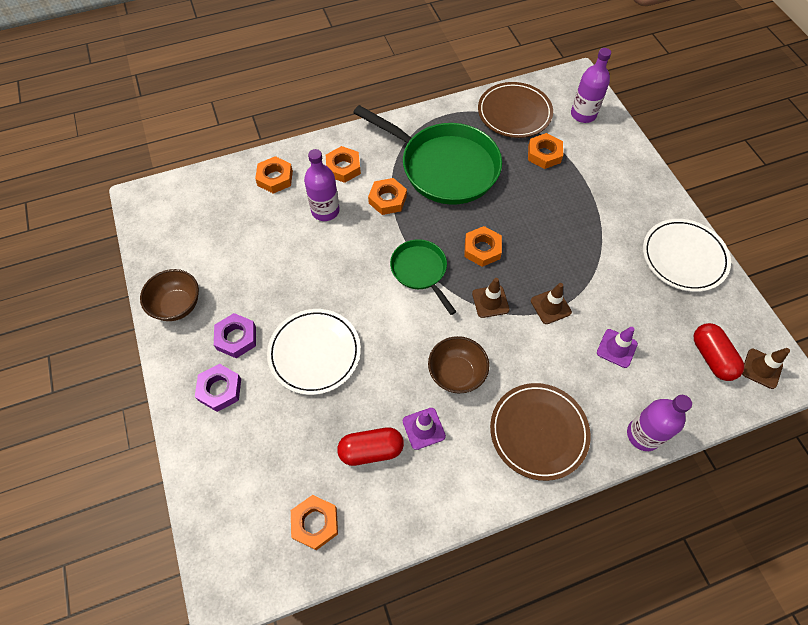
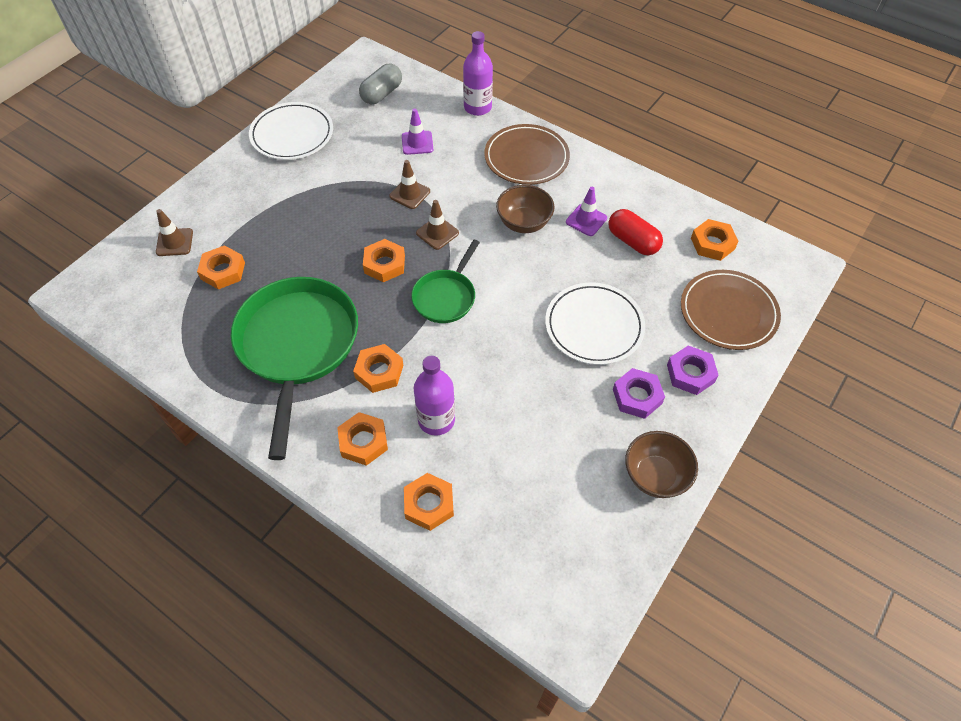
camera: 125 degrees left, 5 degrees down
brown plate [478,82,553,138] -> brown plate moved to [681,270,781,350]
purple bottle [571,48,611,123] -> none
red capsule [694,323,744,381] -> grey capsule [359,64,402,104]
brown traffic cone [742,348,790,389] -> brown traffic cone moved to [156,209,193,256]

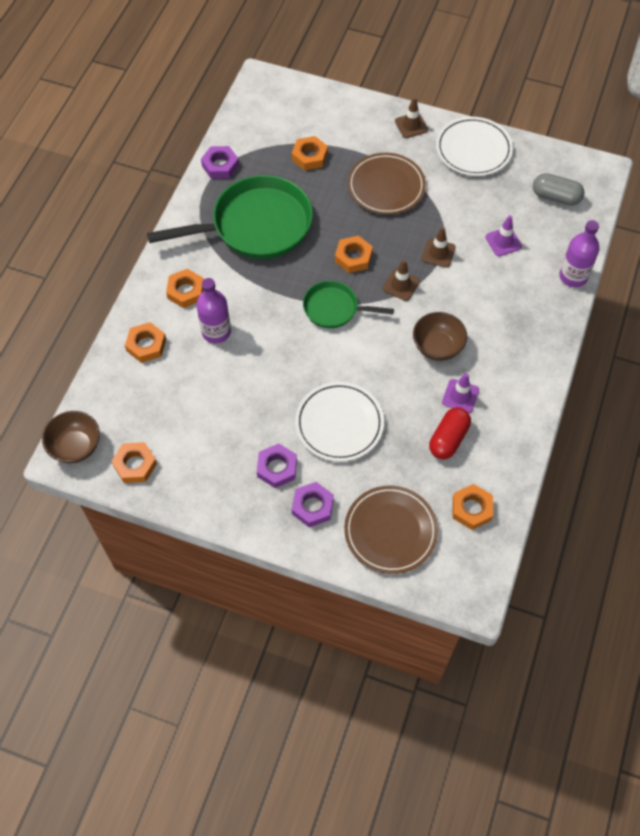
camera: 75 degrees right, 5 degrees up
brown traffic cone [156,209,193,256] -> brown traffic cone moved to [395,97,428,138]
orange nut [353,344,403,393] -> orange nut moved to [111,442,157,483]
brown plate [484,124,570,185] -> brown plate moved to [347,153,426,215]
brown bowl [625,431,698,498] -> brown bowl moved to [42,411,100,463]
none -> purple nut [201,146,239,179]

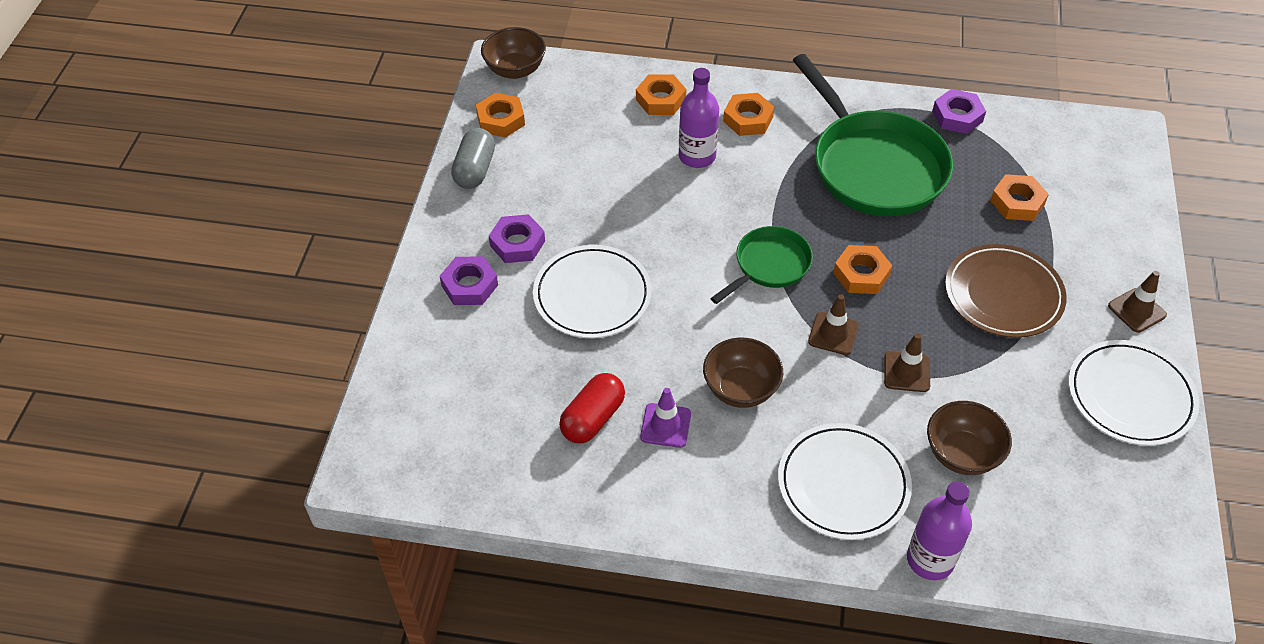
camera: 80 degrees right, 10 degrees down
green pan [303,281,394,328] -> green pan turned 45 degrees clockwise [710,226,813,304]
brown plate [344,486,438,574] -> none
red capsule [429,407,471,459] -> red capsule turned 75 degrees counterclockwise [559,373,625,443]
orange nut [453,484,493,530] -> none
purple traffic cone [485,215,522,256] -> brown bowl [927,401,1012,475]
grey capsule [533,173,585,206] -> grey capsule moved to [451,128,495,189]
none -> white plate [778,423,912,540]

